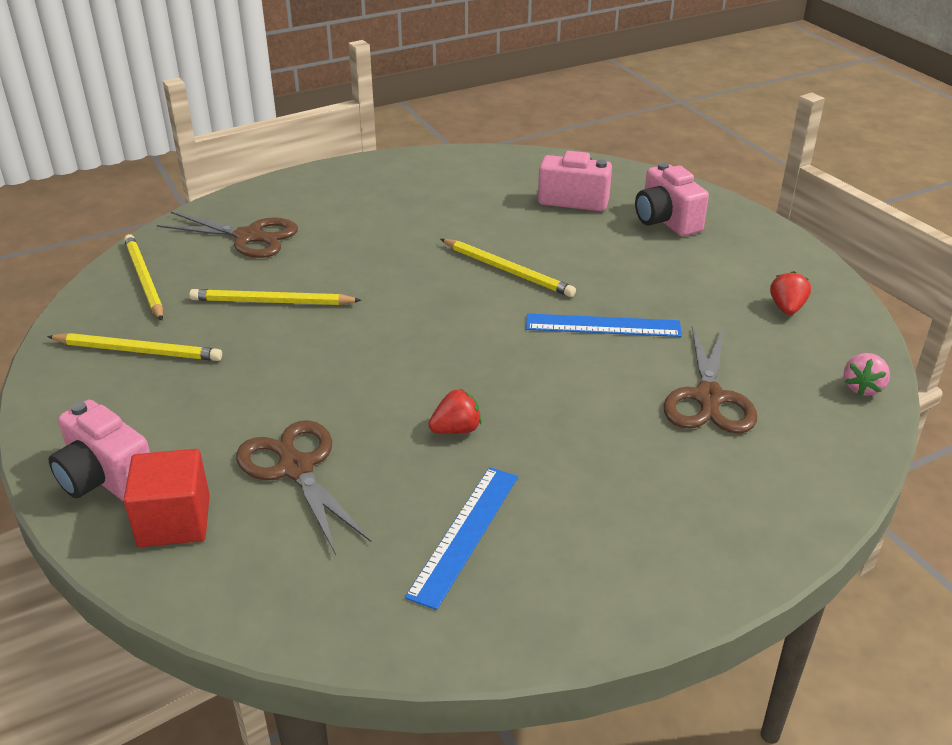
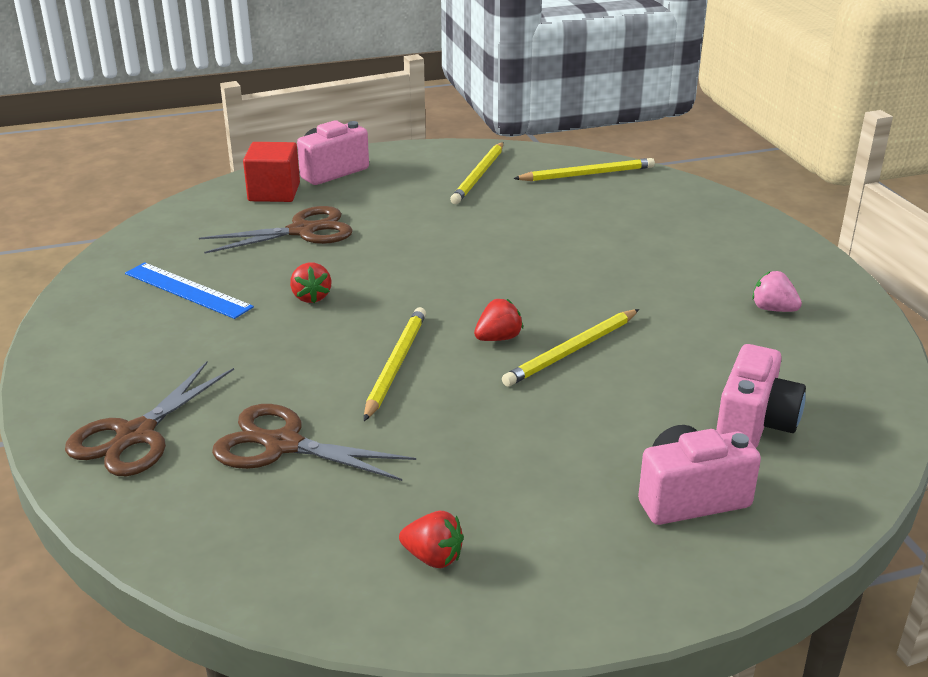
camera: 100 degrees right, 5 degrees down
brown scissors [157,211,298,258] -> brown scissors moved to [65,362,234,476]
yellow pencil [189,289,362,305] -> yellow pencil moved to [364,307,426,421]
blue ruler [526,314,682,337] -> none
pink strawberry [843,353,890,396] -> pink strawberry moved to [752,271,802,312]
none -> red strawberry [474,299,523,341]

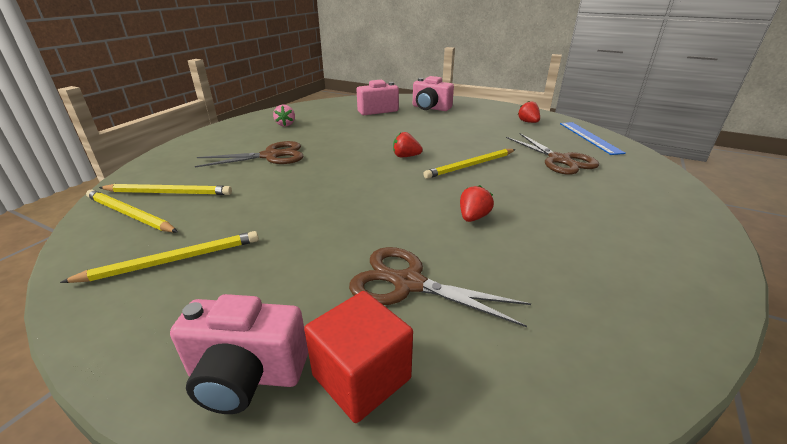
camera: 135 degrees left, 0 degrees up
brown scissors [65,362,234,476] -> brown scissors moved to [195,141,304,167]
blue ruler [125,262,254,319] -> blue ruler moved to [560,122,626,155]
yellow pencil [502,309,639,387] -> yellow pencil moved to [99,184,232,195]

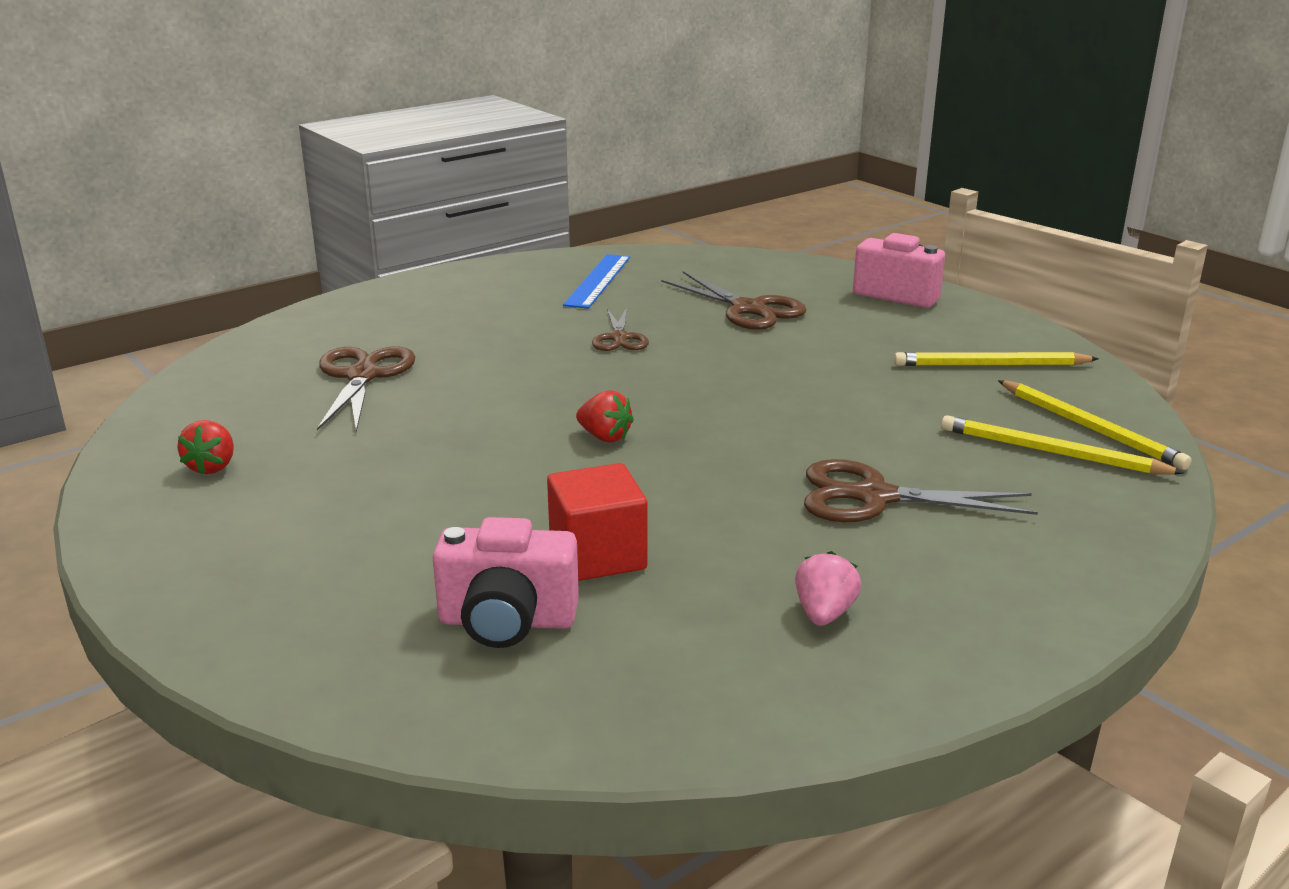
camera: 155 degrees left, 5 degrees down
red cube [304,291,413,423] -> red cube moved to [547,463,647,581]
pink camera [413,76,454,111] -> none
yellow pencil [423,149,516,179] -> none
red strawberry [460,185,494,222] -> brown scissors [592,307,649,351]
blue ruler [560,122,626,155] -> blue ruler moved to [563,254,630,309]

